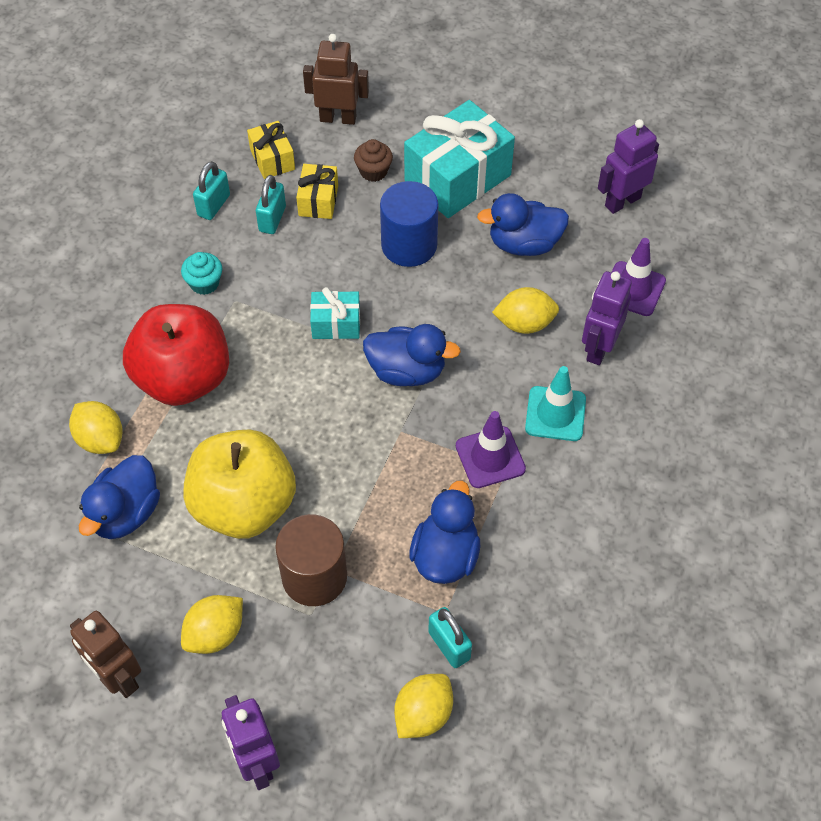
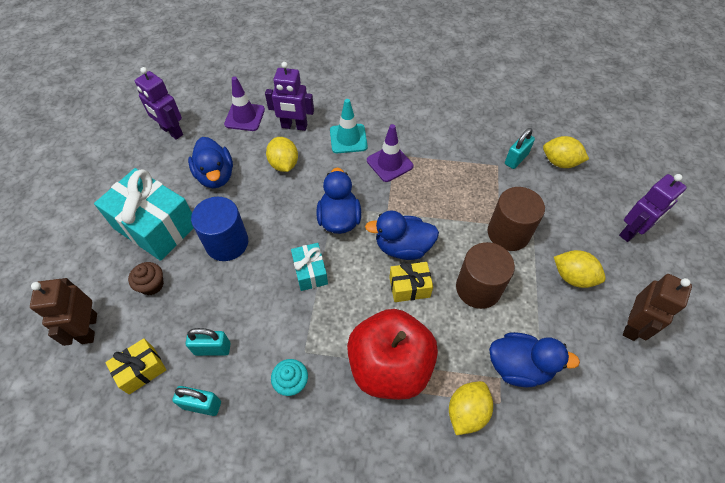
camera: 105 degrees left, 0 degrees up
yellow apple [183,430,296,539] -> brown cylinder [456,242,515,309]
yellow gift [296,164,338,219] -> yellow gift moved to [389,262,433,302]
blue duck [409,481,480,584] -> blue duck moved to [365,210,439,260]

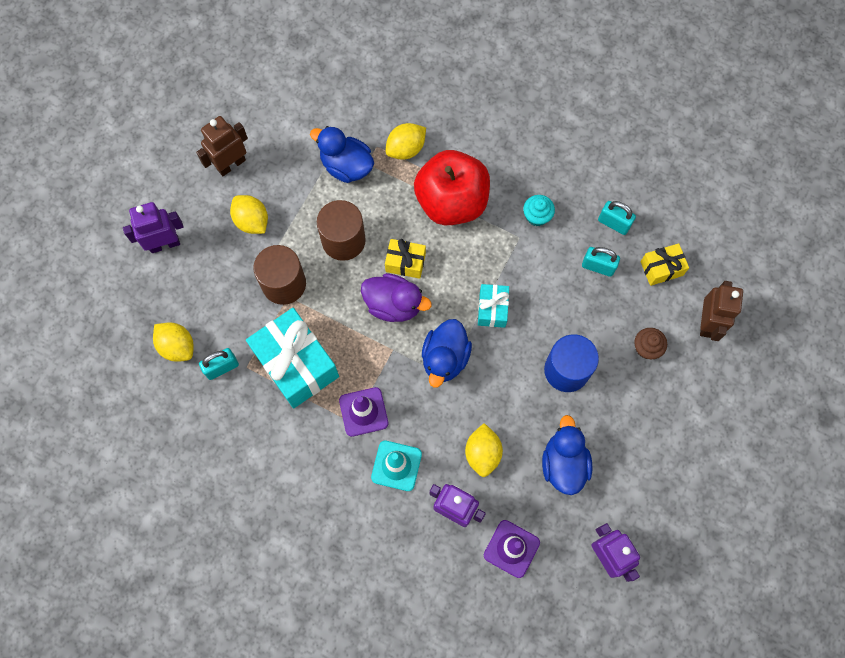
camera: 160 degrees left, 15 degrees up
turquoise gift [94,168,194,261] -> turquoise gift moved to [246,308,339,408]
blue duck [365,210,439,260] -> purple duck [361,273,432,322]

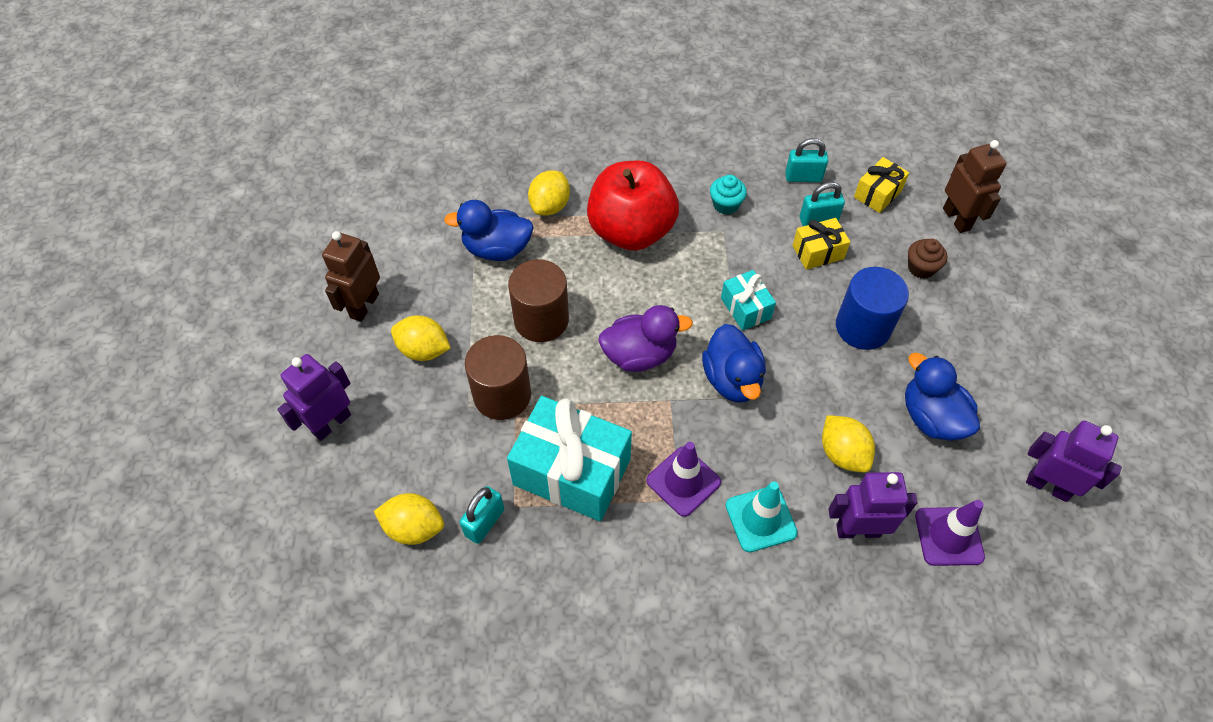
camera: 30 degrees left, 15 degrees down
yellow gift [385,239,426,279] -> yellow gift moved to [792,218,850,270]

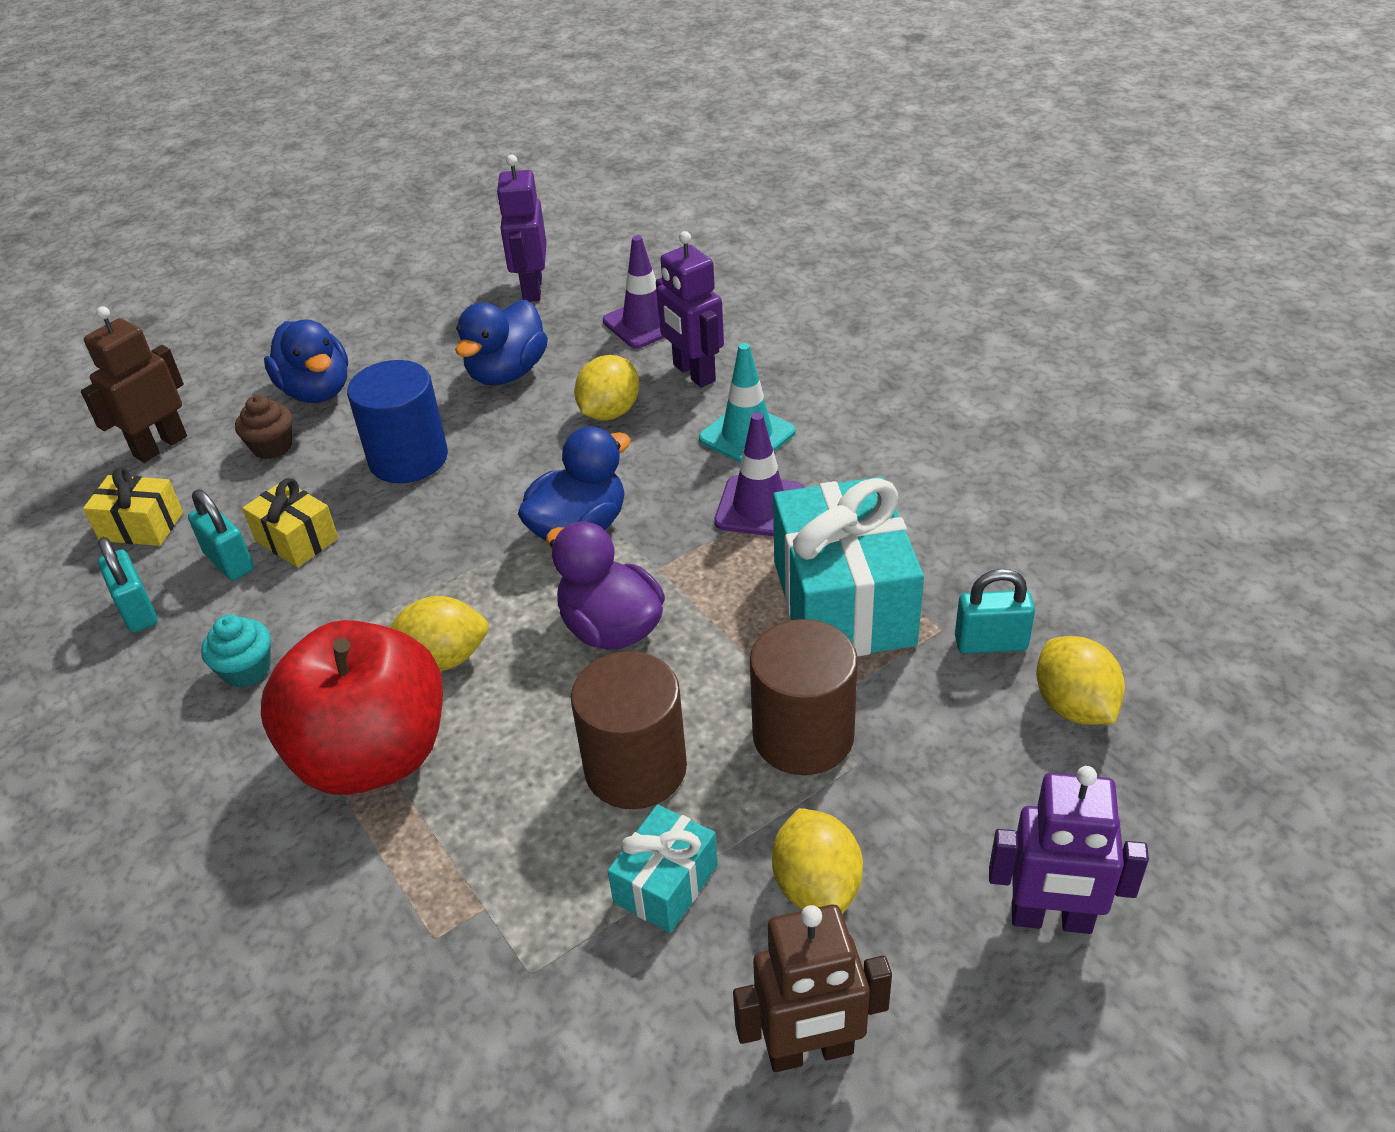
camera: 120 degrees left, 15 degrees down
blue duck [444,200,534,261] -> blue duck moved to [264,319,348,403]
yellow lemon [528,170,570,215] -> yellow lemon moved to [389,596,489,671]
turquoise gift [721,270,776,331] -> turquoise gift moved to [608,804,718,933]

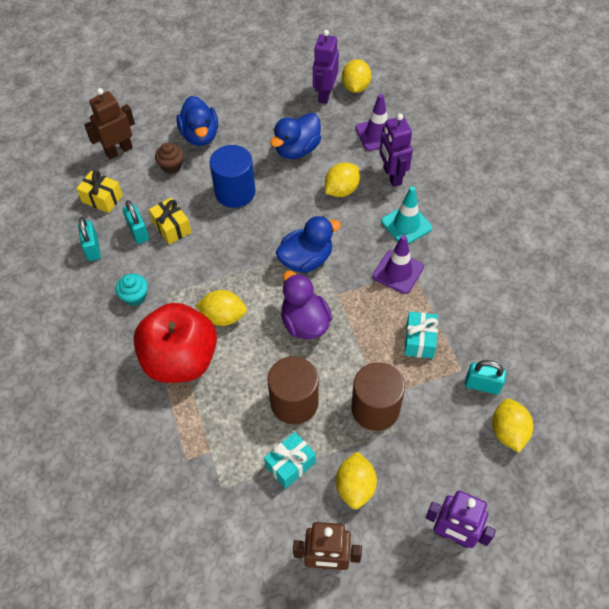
camera: 15 degrees right, 15 degrees up
turquoise gift [773,477,924,657] -> turquoise gift [404,312,438,359], size x0.51
none -> yellow lemon [342,59,371,93]

